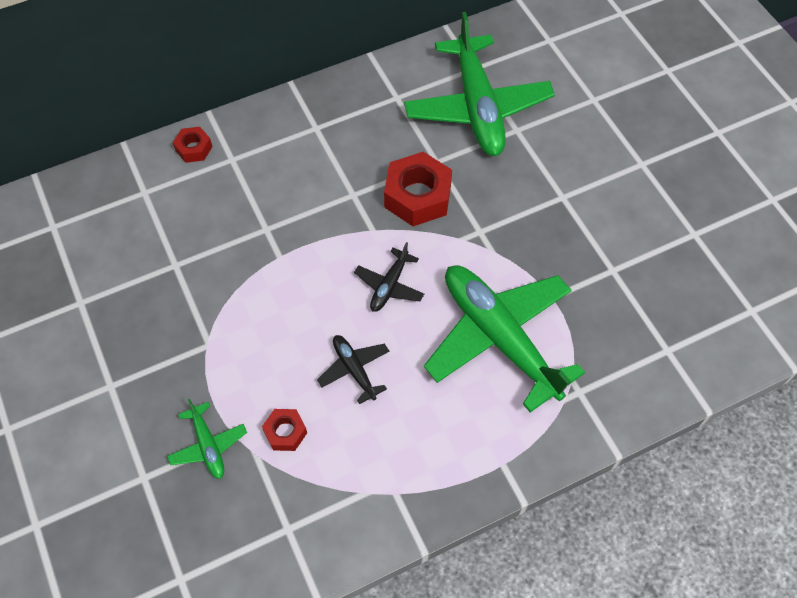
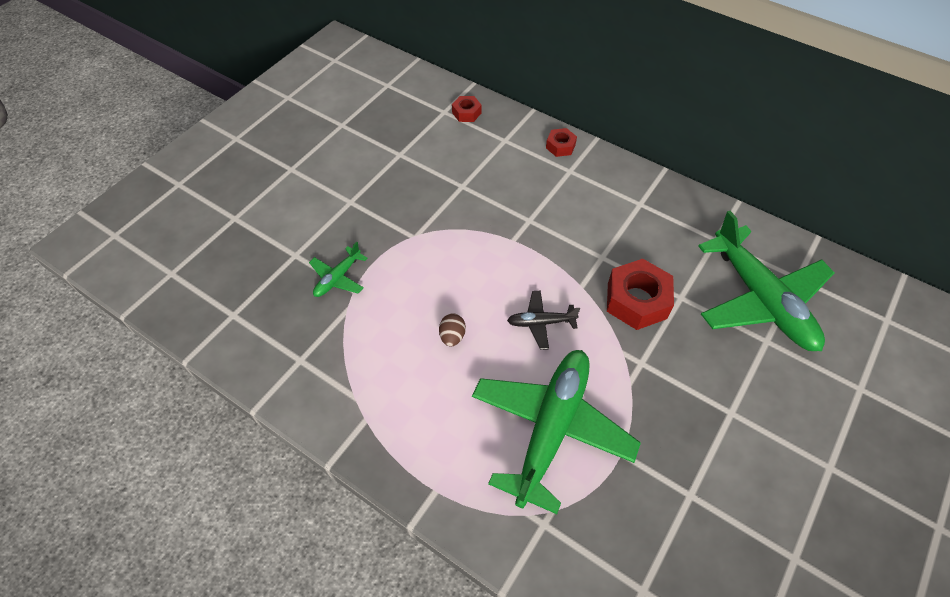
camera: 60 degrees right, 5 degrees down
red nut [262,409,307,451] -> red nut moved to [452,96,482,122]
black plane [317,335,389,404] -> brown egg [439,313,466,346]
green plane [404,12,555,156] -> green plane turned 75 degrees counterclockwise [698,211,835,351]

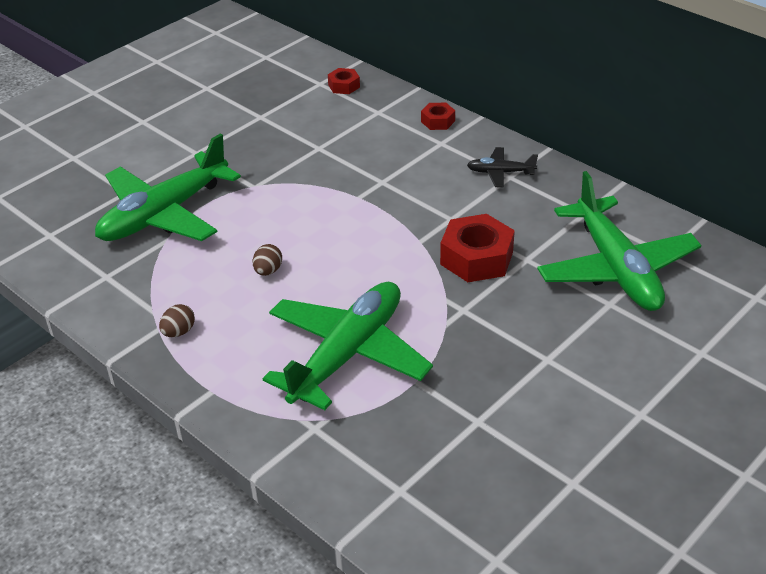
camera: 10 degrees right, 15 degrees down
green plane [309,242,367,297] -> green plane [95,133,241,241], size x2.25
black plane [507,291,580,350] -> black plane moved to [467,147,538,188]
none -> brown egg [159,304,195,337]

